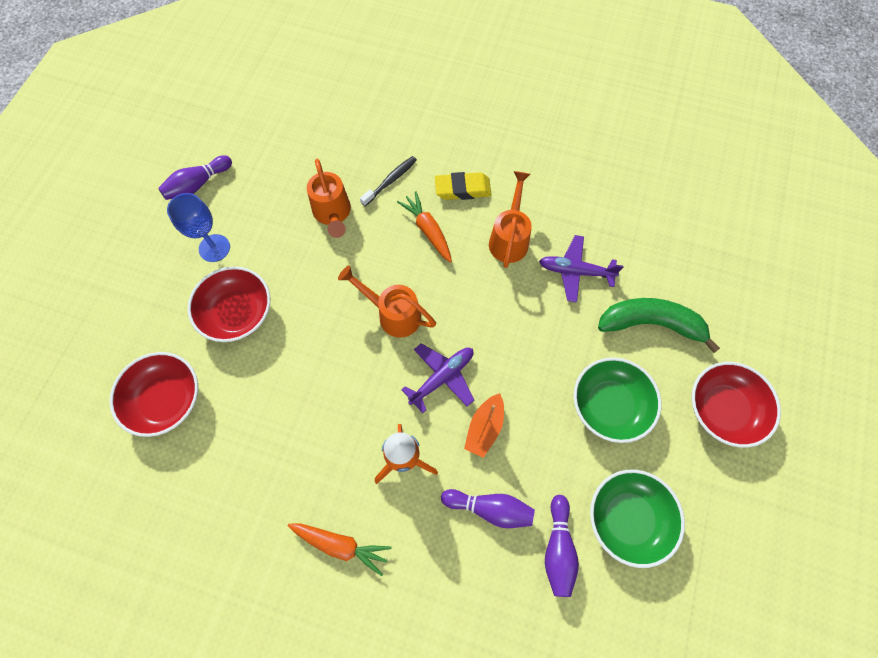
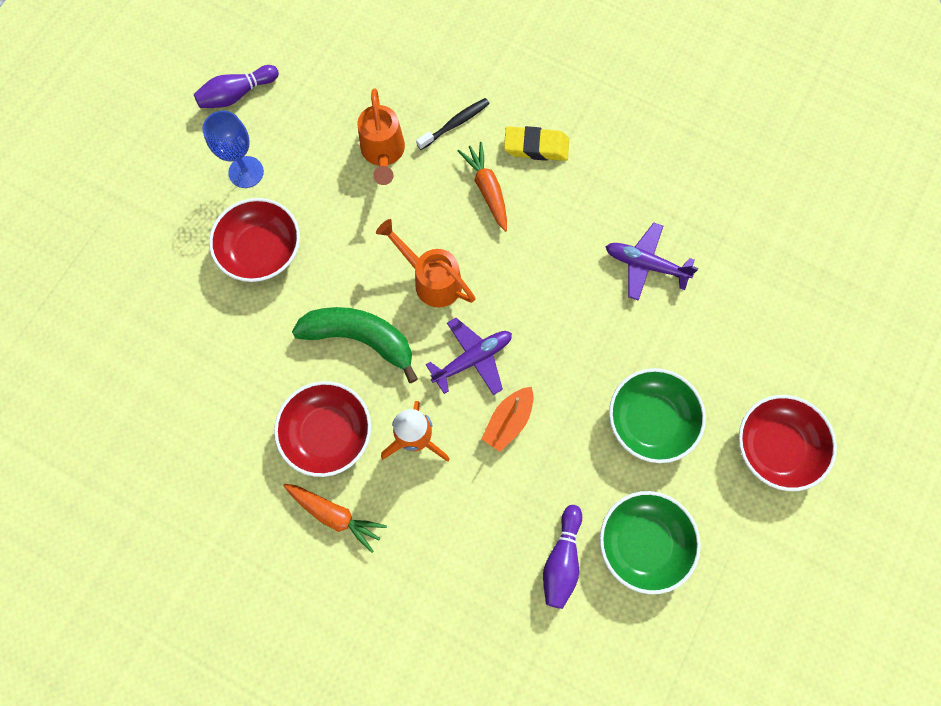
camera: 10 degrees right, 5 degrees up
red bowl [110,352,198,437] -> red bowl moved to [274,381,371,477]
purple bowling pin [441,489,535,528] -> none
orange watering can [489,171,532,268] -> none
green banana [598,298,720,353] -> green banana moved to [292,307,418,383]

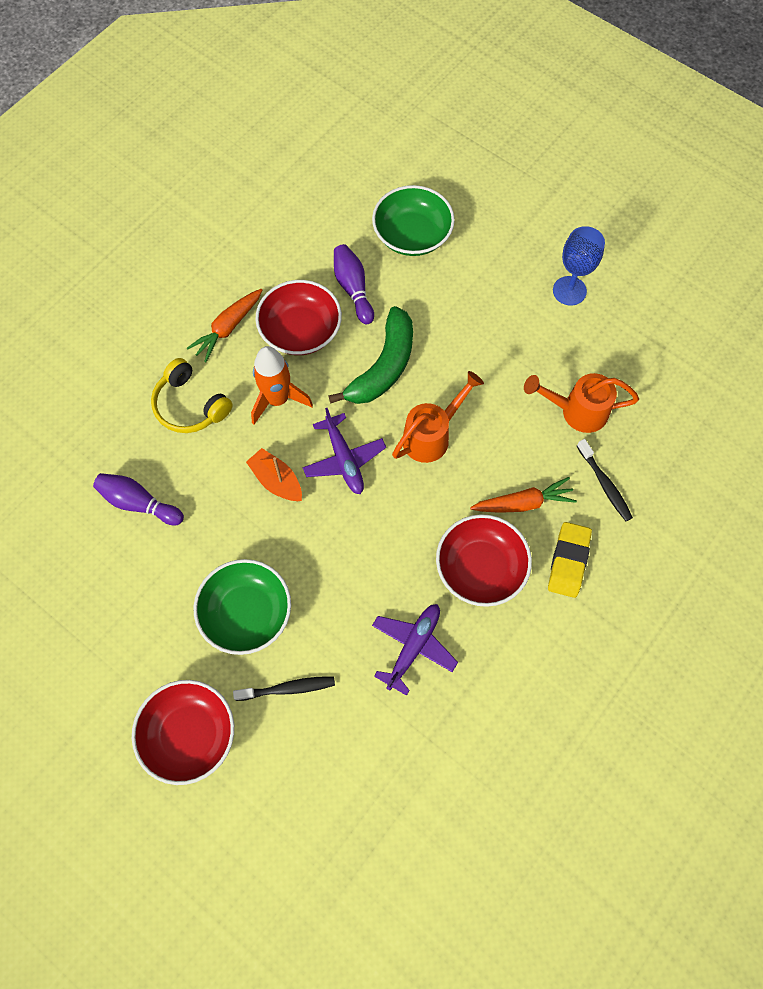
camera: 100 degrees right, 5 degrees down
purple bowling pin [194,65,279,108] -> purple bowling pin moved to [334,244,374,324]
red bowl [209,198,300,282] -> red bowl moved to [436,514,532,607]
green bowl [600,491,701,594] -> green bowl moved to [372,185,455,256]
none -> yellow headphones [151,358,233,433]
none -> black toothbrush [233,676,335,701]

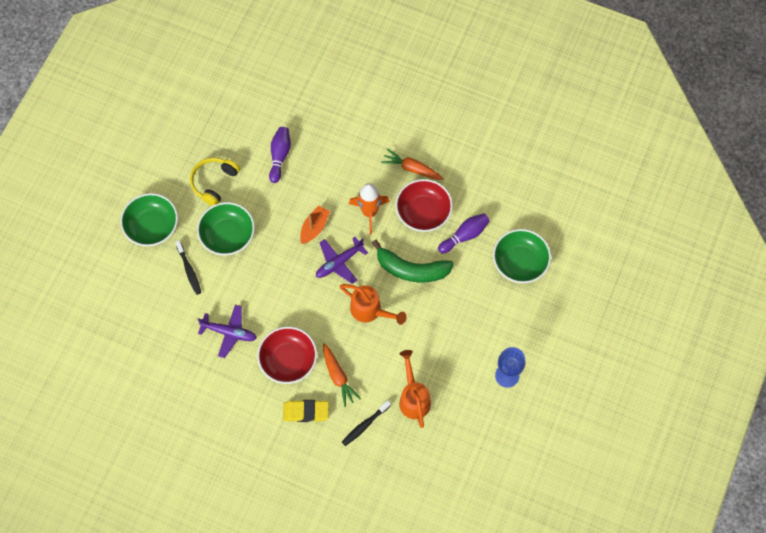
camera: 75 degrees right, 0 degrees up
red bowl [132,680,234,785] -> green bowl [120,193,178,246]
yellow headphones [151,358,233,433] -> yellow headphones moved to [190,157,240,206]

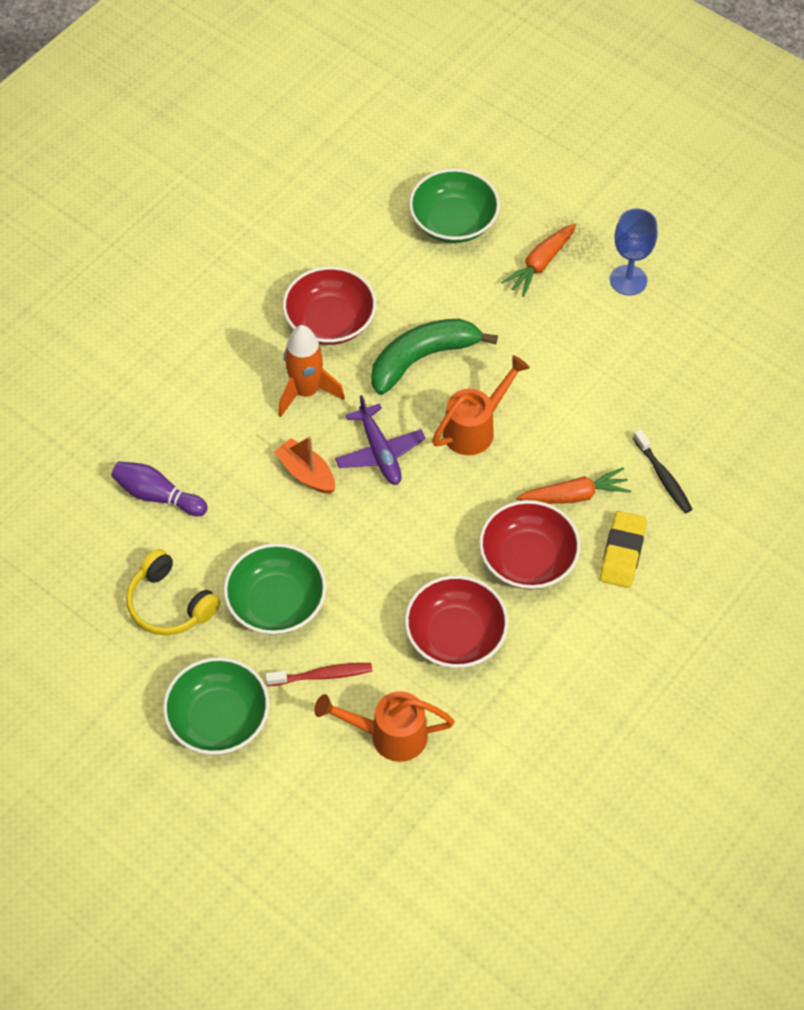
camera: 75 degrees left, 10 degrees down
black toothbrush [175,240,201,295] -> red toothbrush [265,663,372,686]
purple plane [197,305,257,358] -> red bowl [405,575,509,668]
green banana [372,240,454,283] -> green banana turned 150 degrees counterclockwise [371,319,498,395]
orange carrot [381,148,444,180] -> orange carrot moved to [501,223,576,297]
orange watering can [399,350,431,428] -> orange watering can moved to [314,691,455,762]
purple bowling pin [438,213,490,254] -> none

